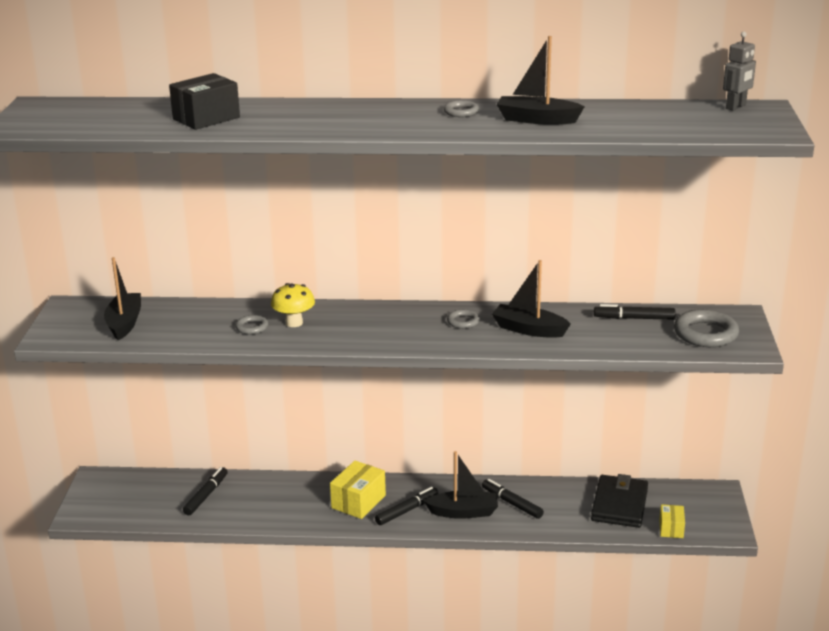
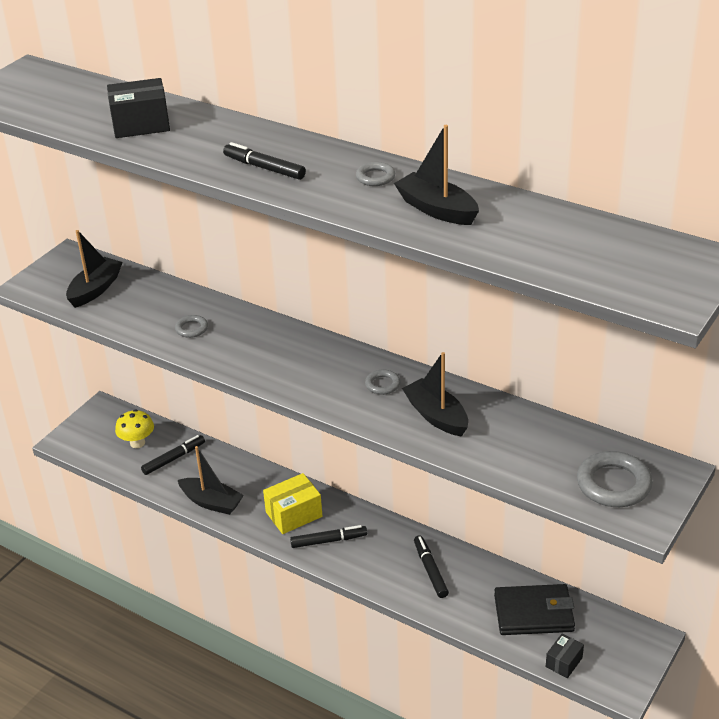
camera: 30 degrees right, 10 degrees up
yellow mushroom [271,283,315,327] -> yellow mushroom moved to [115,409,154,448]
black boat [424,451,498,519] -> black boat moved to [178,446,244,515]
black wallet [591,474,648,528] -> black wallet turned 45 degrees clockwise [494,584,575,635]
black marker [594,304,675,320] -> black marker moved to [223,142,306,180]
yellow box [659,504,685,538] -> black box [546,633,584,678]
grey robot [723,32,756,111] -> none

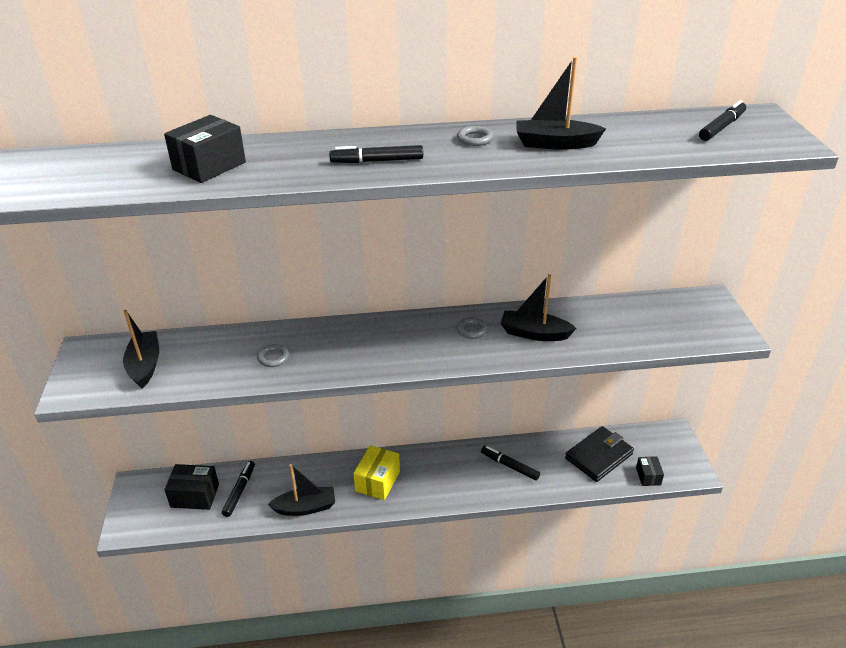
camera: 40 degrees left, 0 degrees up
yellow mushroom [115,409,154,448] -> black box [164,464,219,510]
black marker [290,525,367,548] -> black marker moved to [699,100,746,141]
grey ring [577,451,653,507] -> none

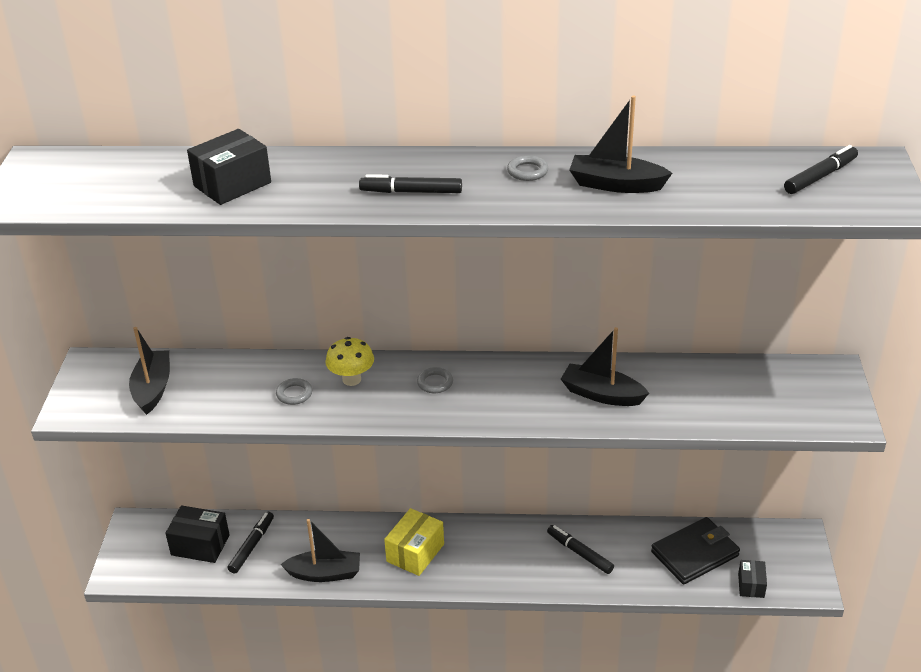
camera: 10 degrees right, 0 degrees up
grey ring [457,317,487,339] -> grey ring moved to [417,367,453,393]
none -> yellow mushroom [325,337,374,386]

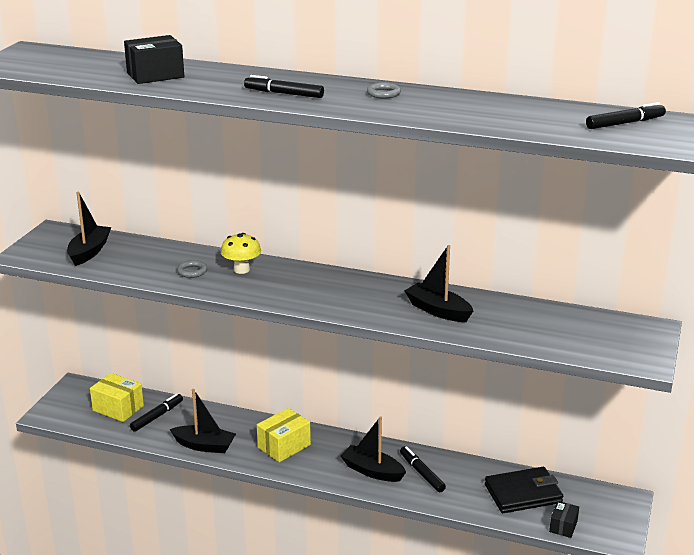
camera: 15 degrees right, 10 degrees down
black box [165,505,230,563] -> yellow box [90,373,144,422]
grey ring [417,367,453,393] -> none
black boat [569,95,672,193] -> black boat moved to [340,417,406,482]

